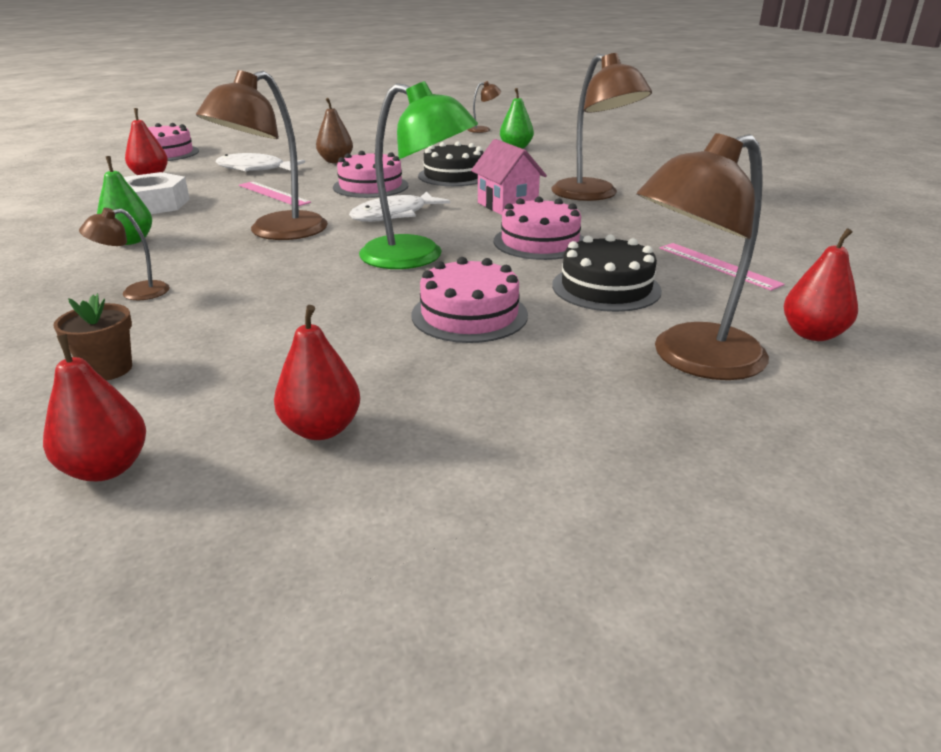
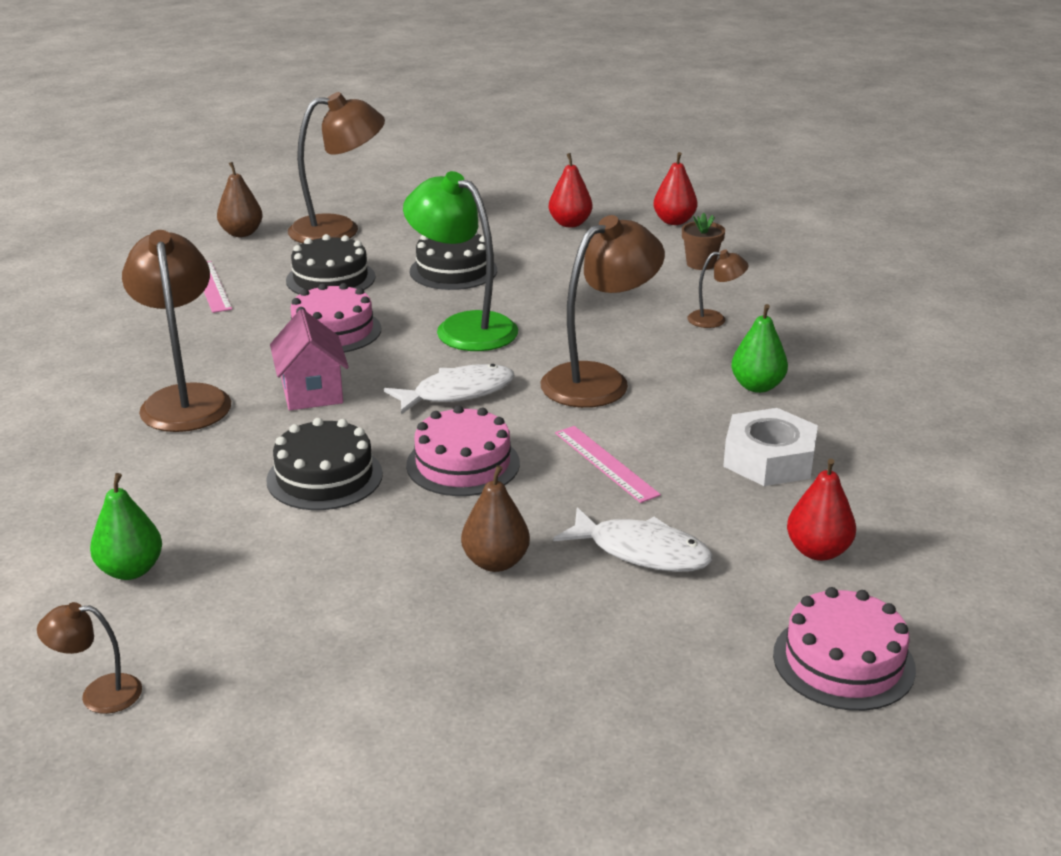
camera: 165 degrees left, 0 degrees up
pink cake [411,257,528,343] -> black cake [410,232,497,290]
red pear [784,228,858,341] -> brown pear [217,162,263,237]

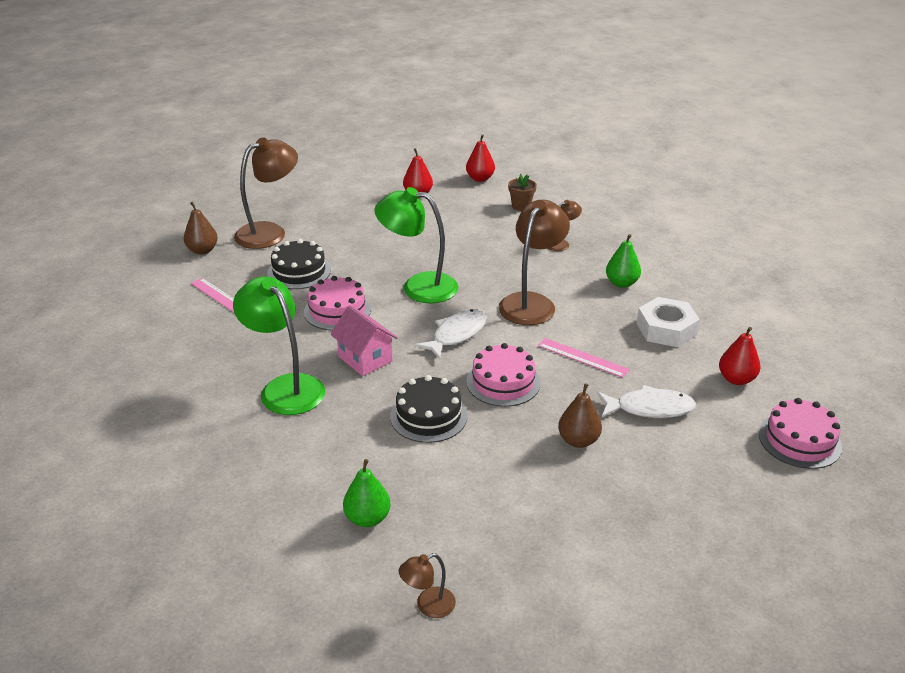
camera: 25 degrees left, 5 degrees up
brown lamp [122,230,231,432] -> green lamp [233,276,325,415]
black cake [410,232,497,290] -> none

